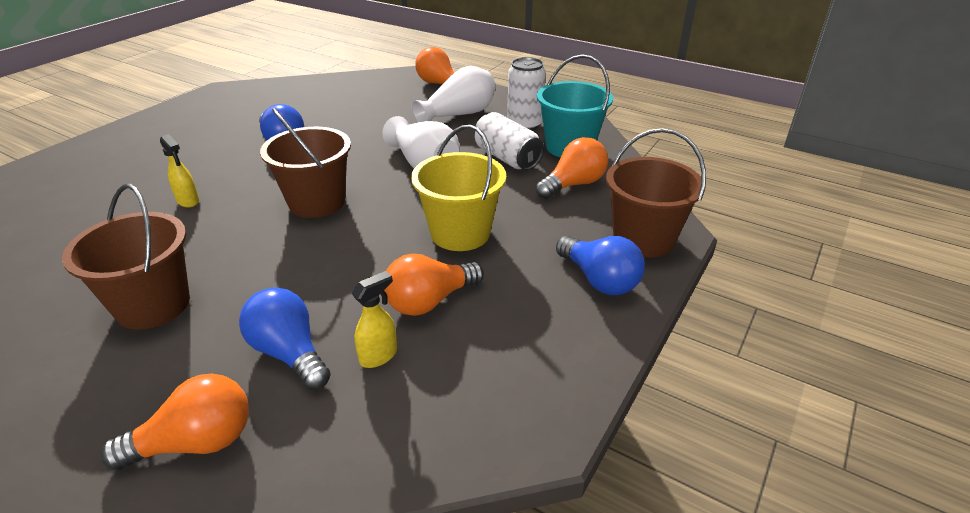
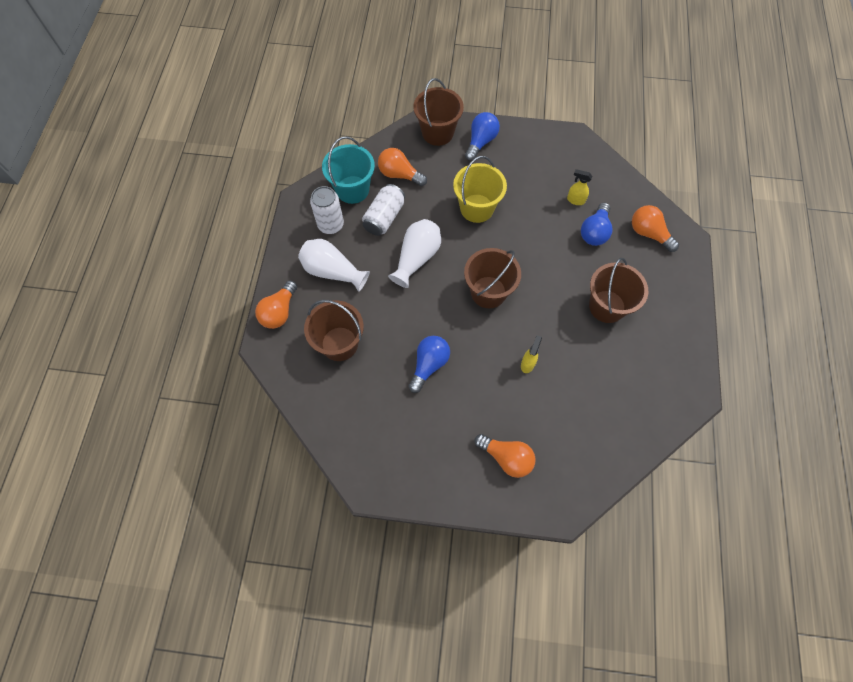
camera: 115 degrees left, 30 degrees up
orange light bulb [384,254,484,316] -> orange light bulb moved to [475,434,536,478]
none -> brown bucket [304,300,364,361]

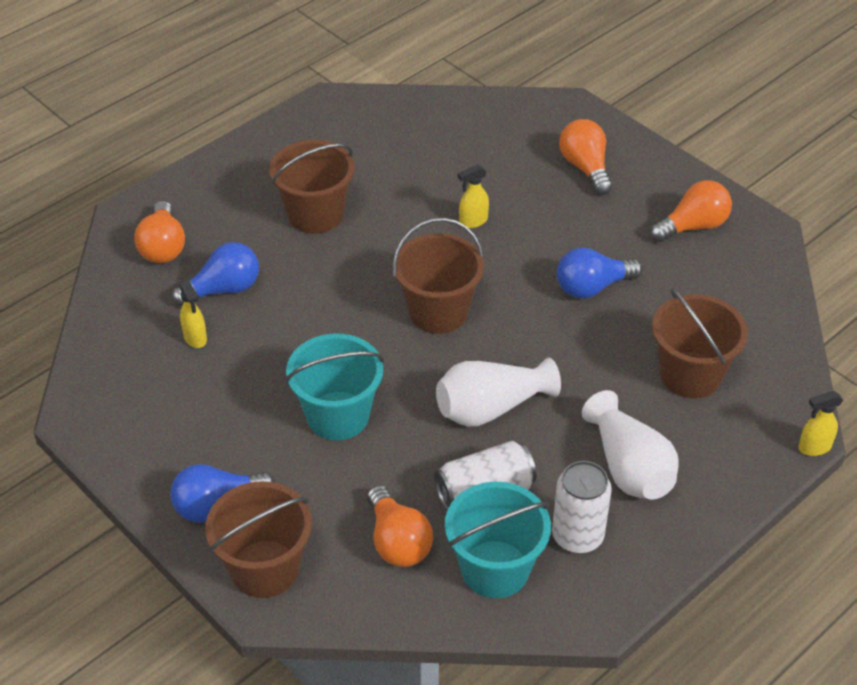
camera: 140 degrees left, 20 degrees down
orange light bulb [255,280,297,329] -> orange light bulb moved to [650,180,732,242]
yellow bucket [453,156,507,223] -> turquoise bucket [285,334,384,440]
none -> yellow spray bottle [798,391,843,456]

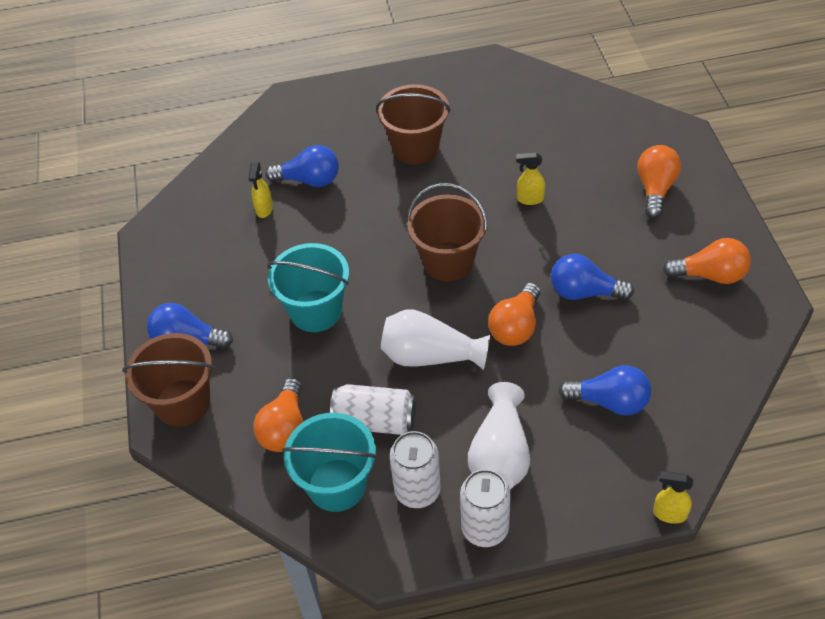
camera: 35 degrees right, 5 degrees up
orange light bulb [134,201,185,263] -> orange light bulb moved to [488,283,541,346]
brown bucket [652,288,748,399] -> blue light bulb [558,365,651,415]
none -> white can [460,469,511,547]

